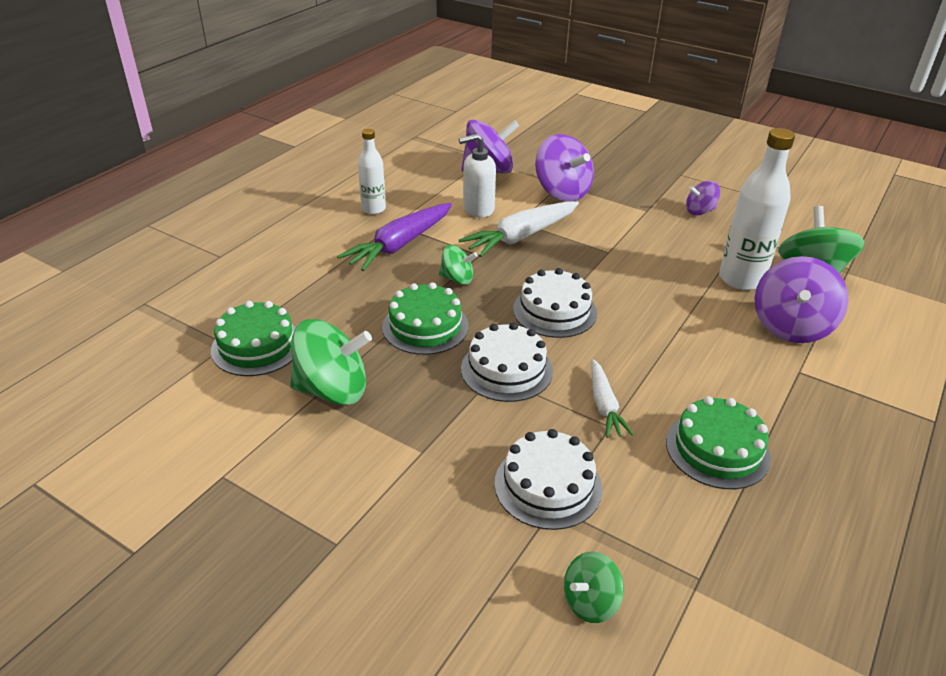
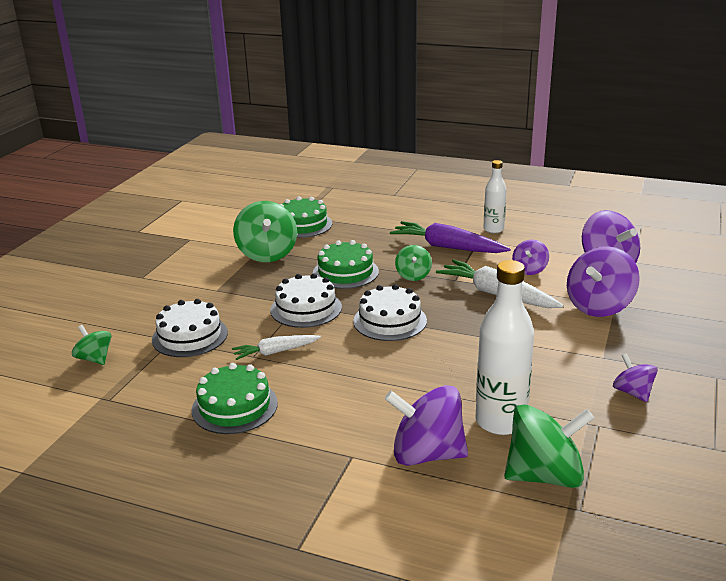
camera: 80 degrees right, 10 degrees down
white soap dispenser [459,134,496,218] -> purple spinning top [512,239,549,275]

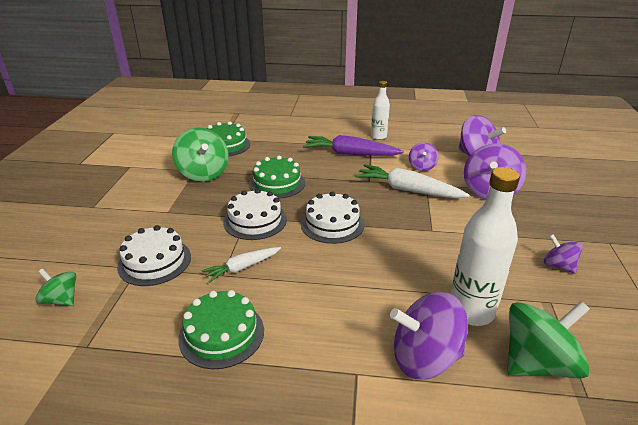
camera: 15 degrees left, 5 degrees up
green spinning top [395,245,432,281] -> none

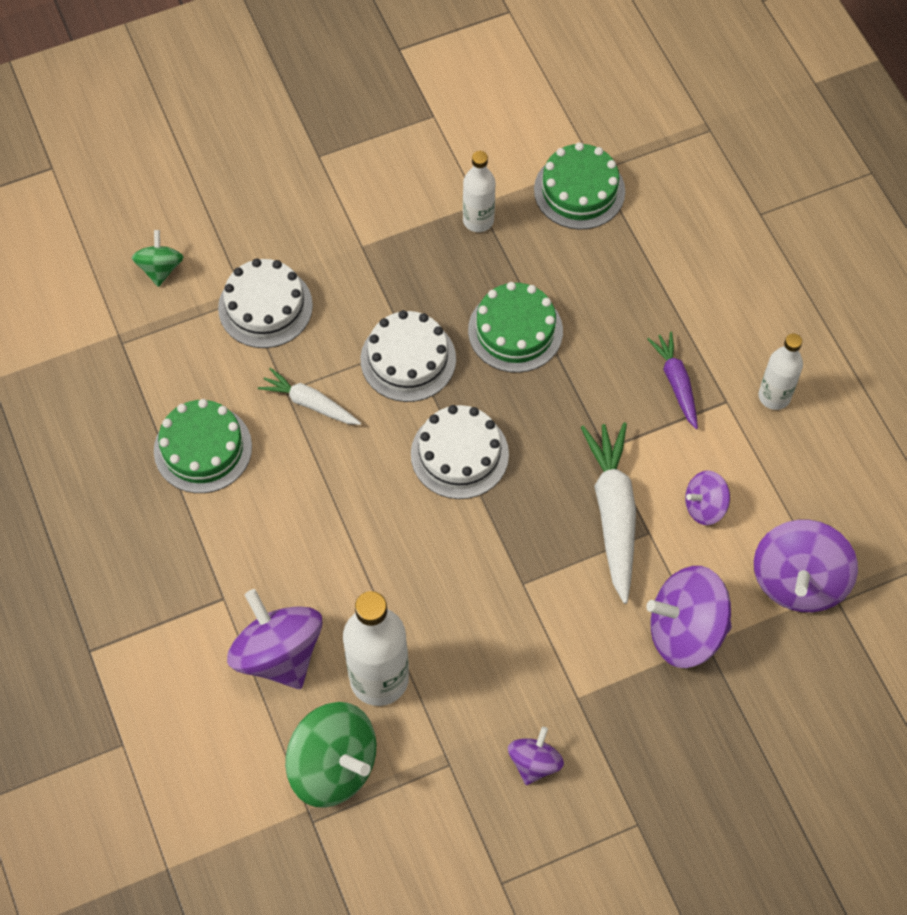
camera: 60 degrees right, 30 degrees up
green spinning top [172,128,229,182] -> white bottle [463,151,496,232]
purple carrot [303,135,404,156] -> purple carrot [647,332,698,429], size x0.59

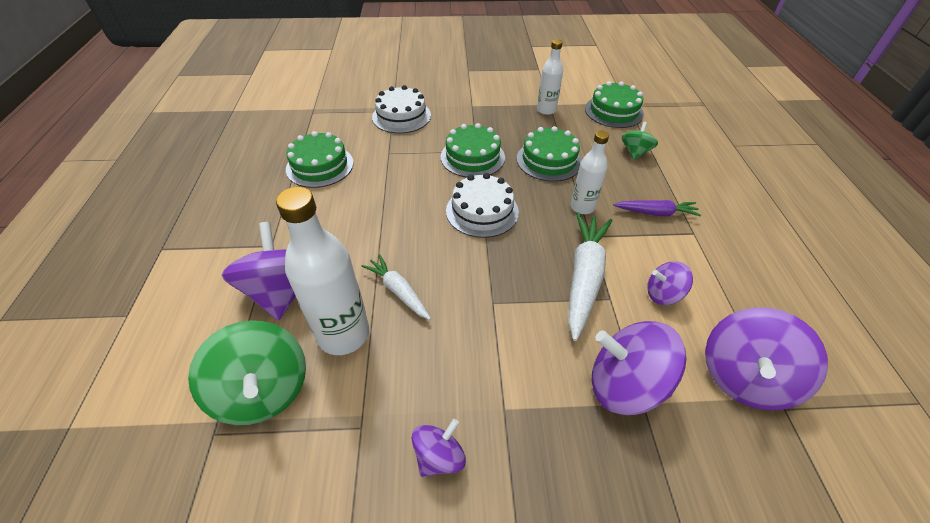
camera: 20 degrees right, 15 degrees down
green spinning top [132,230,183,287] -> green spinning top moved to [622,122,658,160]
white carrot [258,368,361,425] -> white carrot moved to [362,254,431,320]
white cake [360,310,456,402] -> green cake [441,123,505,177]
purple carrot [647,332,698,429] -> purple carrot turned 90 degrees clockwise [613,200,701,216]
white bottle [758,333,803,410] -> white bottle moved to [571,131,609,214]

